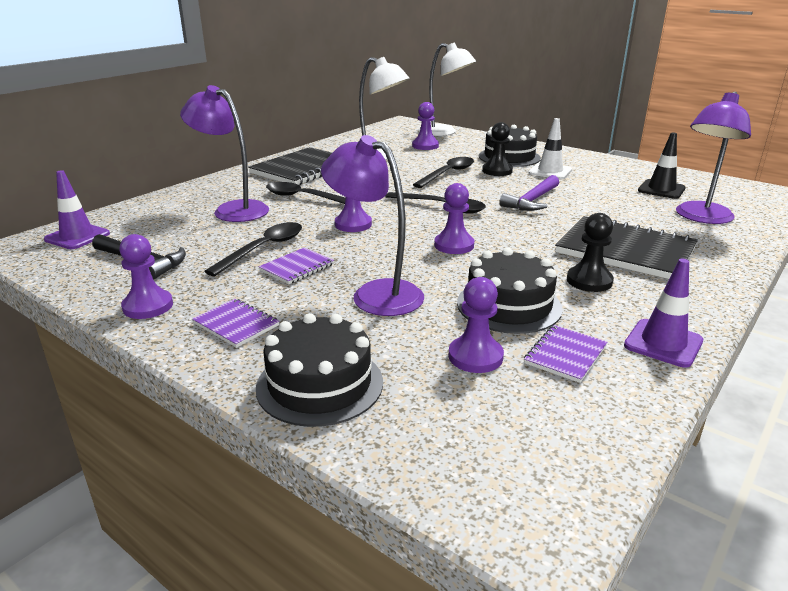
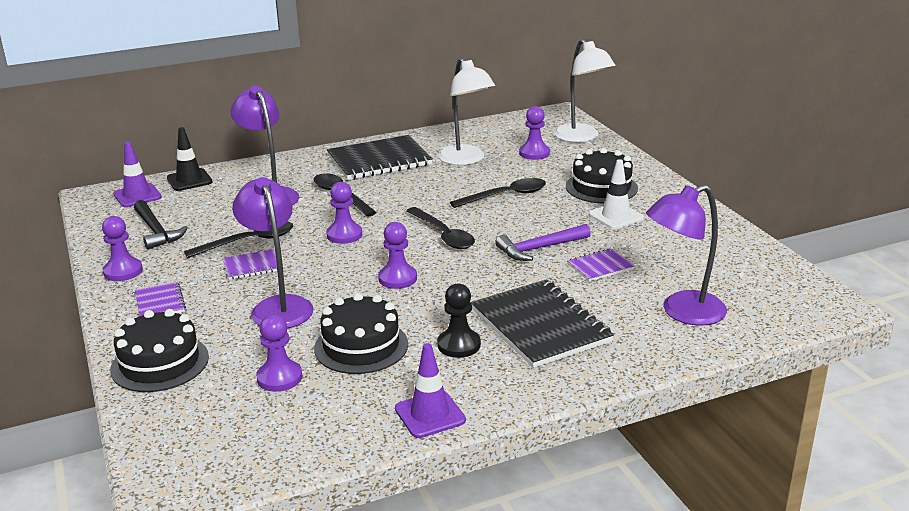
camera: 30 degrees right, 0 degrees up
black pawn [482,122,513,176] -> none
purple notebook [524,325,607,383] -> purple notebook moved to [567,248,635,282]
black traffic cone [638,132,686,199] -> black traffic cone moved to [167,127,213,191]

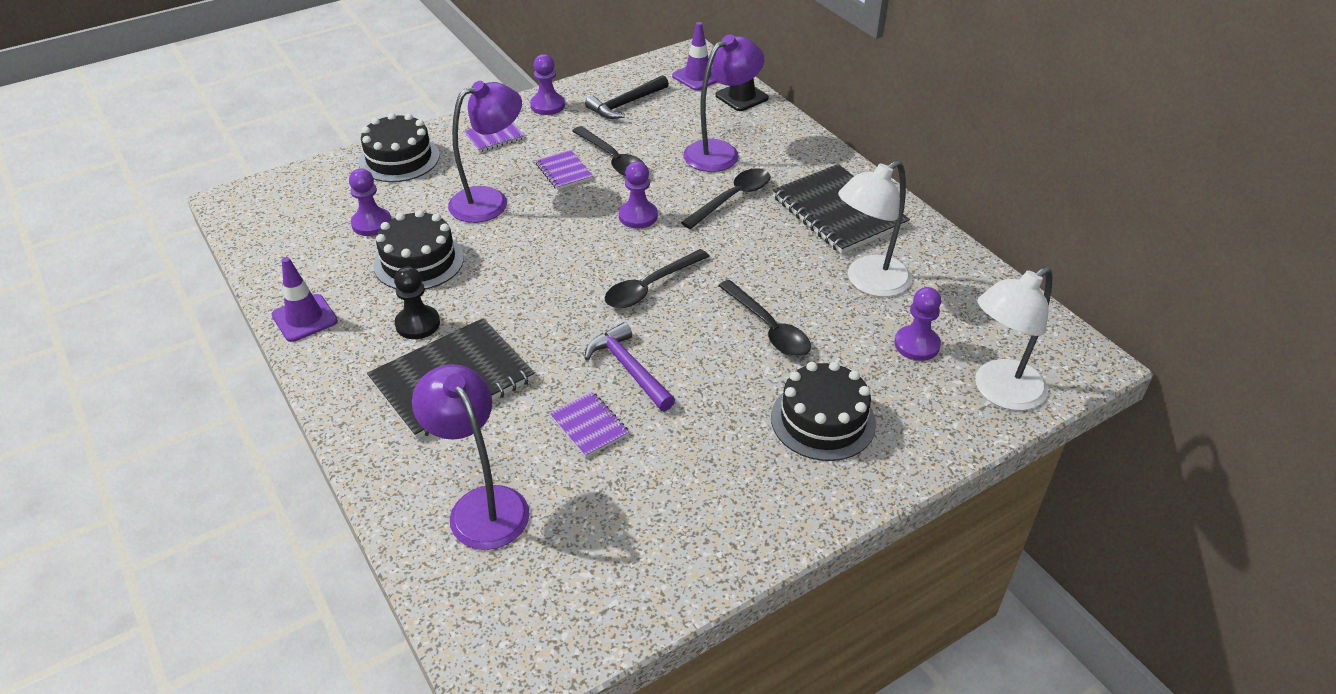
camera: 80 degrees right, 15 degrees up
purple pawn [378,222,417,289] -> none
white traffic cone [589,159,644,229] -> none

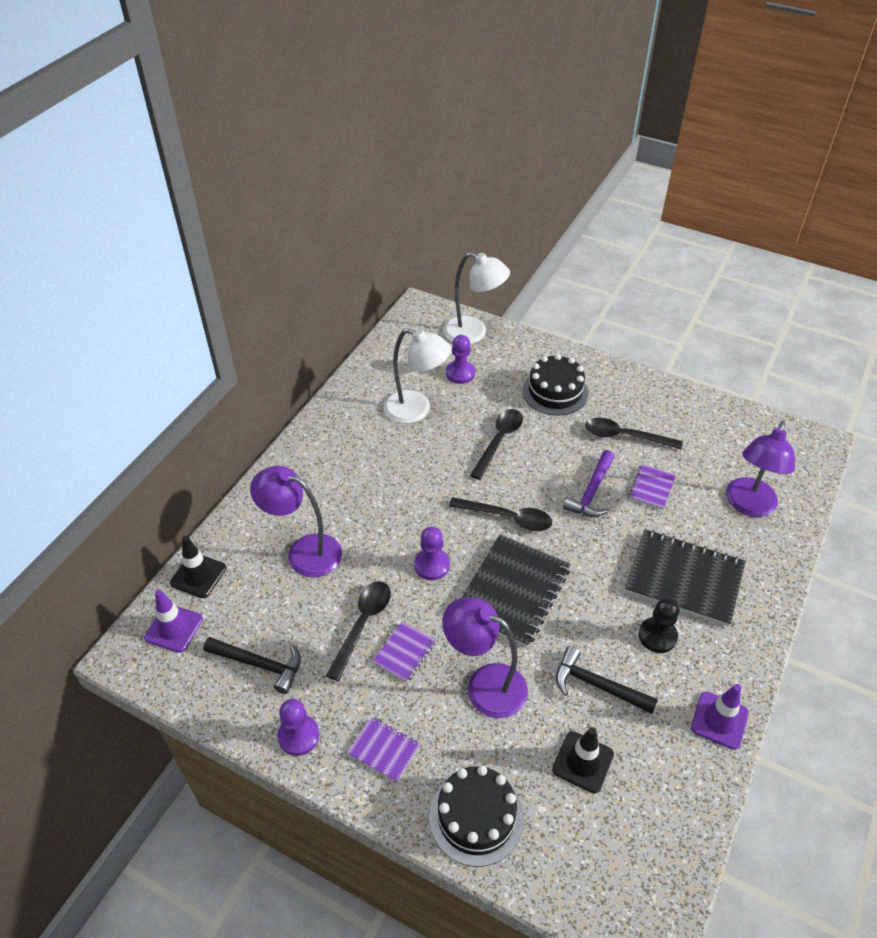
camera: 120 degrees left, 5 degrees up
purple pawn [349,169,392,236] -> black traffic cone [552,727,614,794]
black cake [373,210,464,290] -> black hammer [556,646,658,714]
black spoon [681,168,770,229] -> black spoon moved to [585,418,683,449]
black notebook [772,164,910,254] -> black notebook moved to [462,535,570,647]

